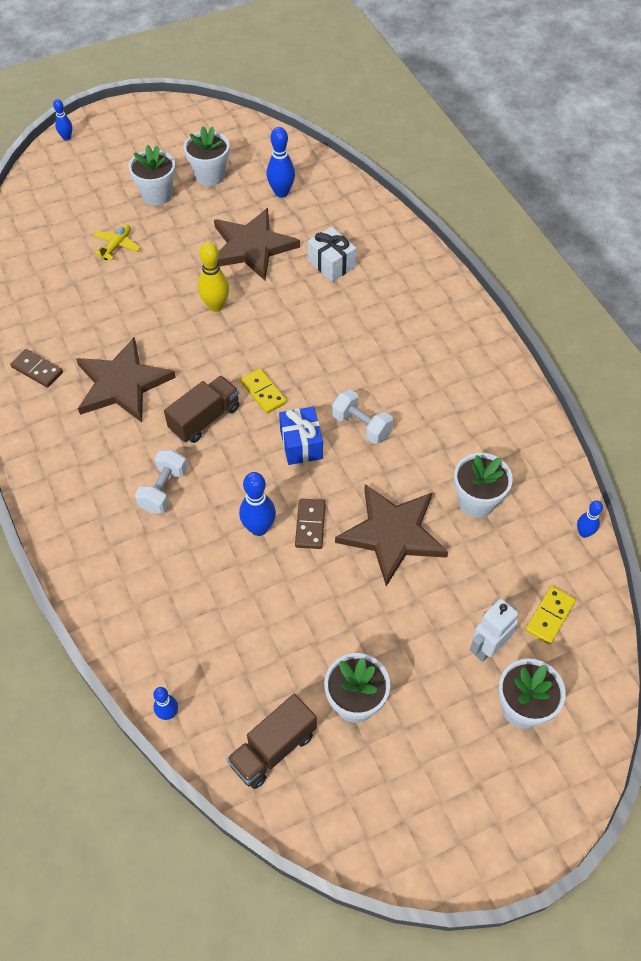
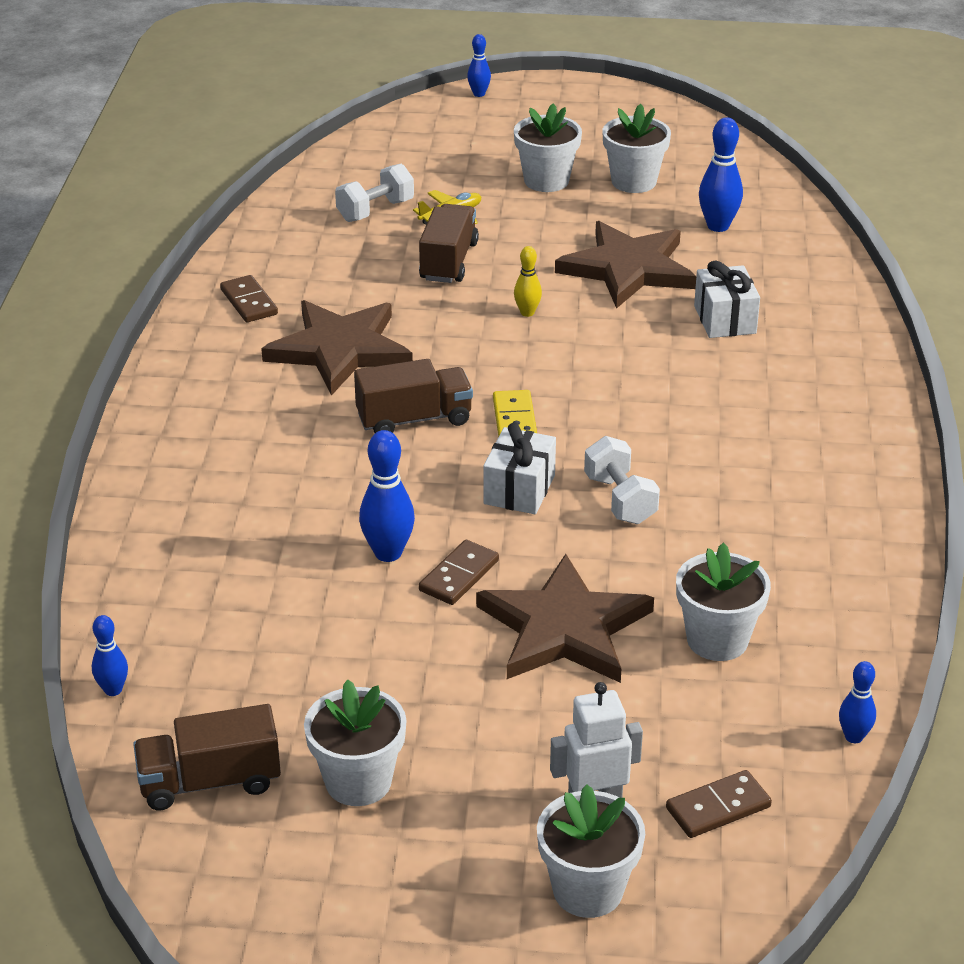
camera: 30 degrees right, 20 degrees down
white dumbbell [135,450,187,513] -> white dumbbell moved to [335,164,414,222]
yellow bowling pin [198,242,229,312] -> yellow bowling pin [514,246,542,317], size x0.60
blue gift [279,407,323,465] -> white gift [483,422,556,514]
yellow domino [525,586,576,645] -> brown domino [666,770,772,838]
none -> brown truck [419,204,479,283]

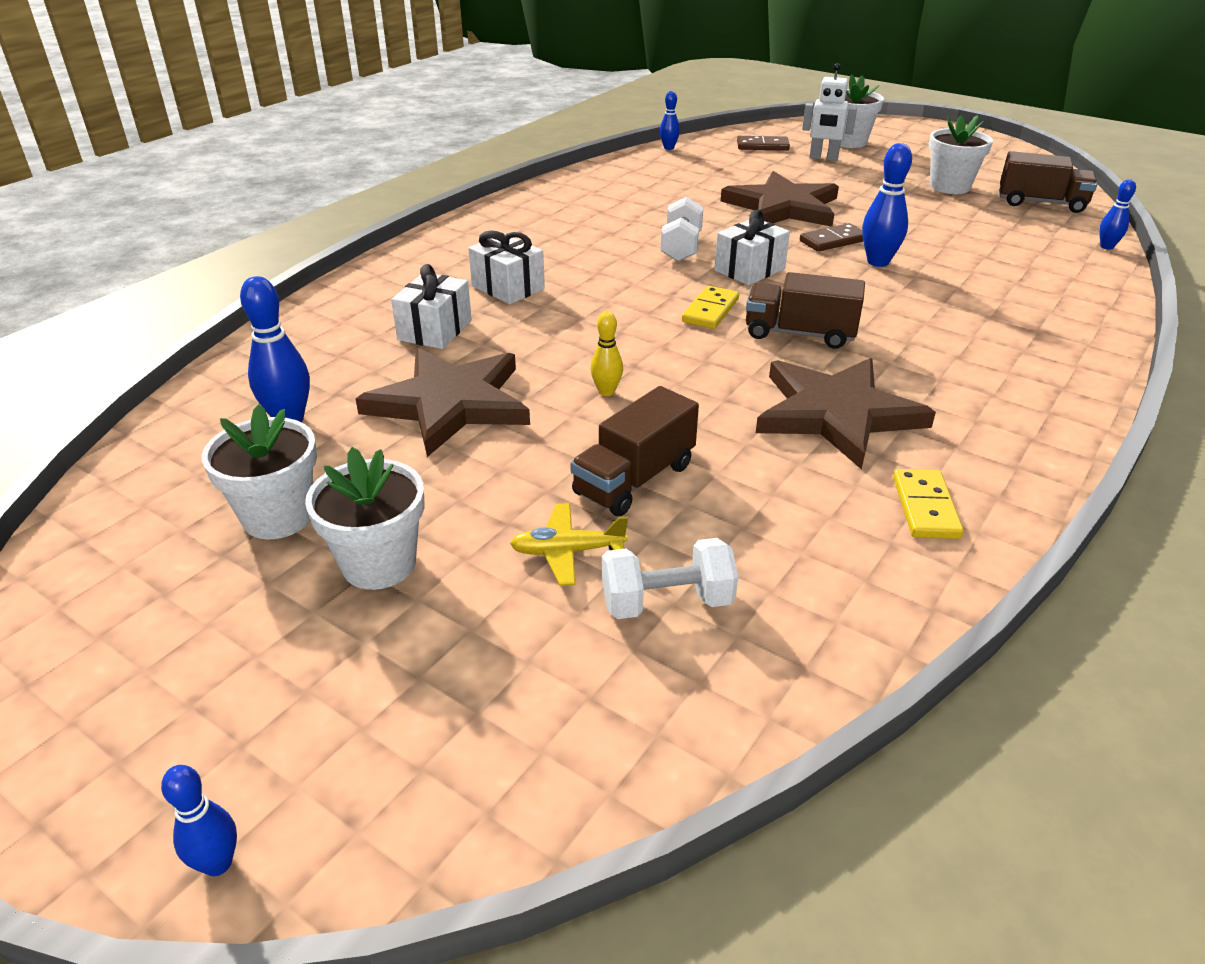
camera: 150 degrees left, 0 degrees up
brown domino [220,275,278,322] -> yellow domino [893,469,964,539]
white flower pot [676,543,771,661] -> none
none -> white gift [468,230,545,304]

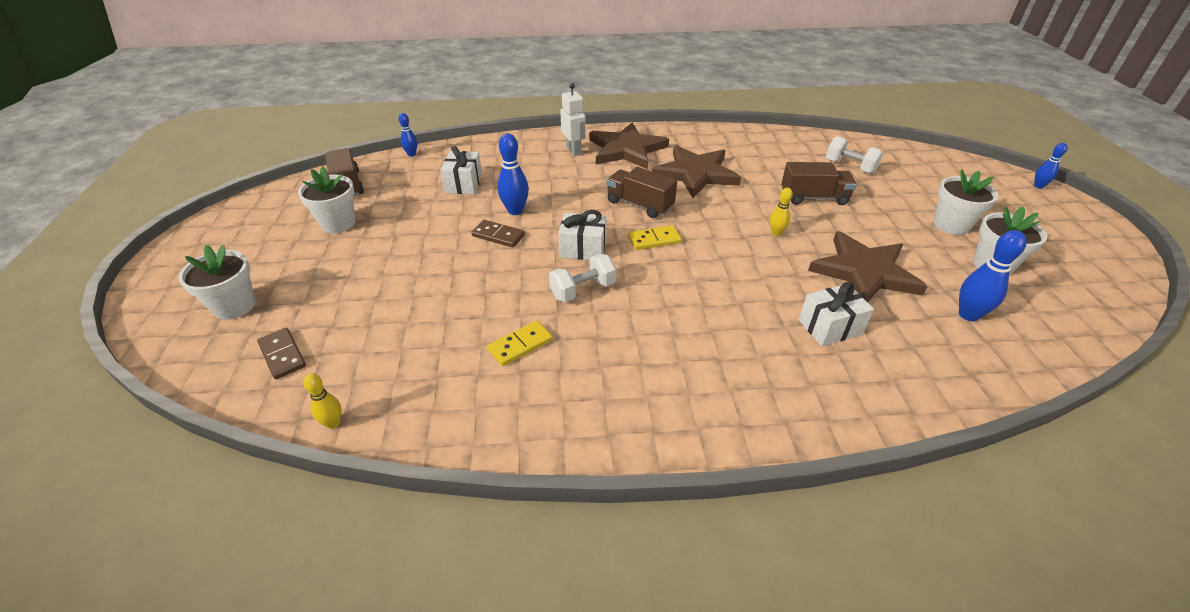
camera: 130 degrees left, 5 degrees up
white gift [468,230,545,304] -> white gift moved to [440,146,482,194]
yellow plane [510,503,628,586] -> none
blue bowling pin [660,91,680,150] -> yellow bowling pin [303,373,342,429]
brown star [721,171,839,227] -> brown star moved to [589,122,669,169]
brown truck [746,272,865,349] -> brown truck turned 150 degrees clockwise [607,167,677,218]
white robot [802,63,857,161] -> white robot moved to [560,83,586,156]
yellow domino [893,469,964,539] -> yellow domino moved to [487,320,553,366]

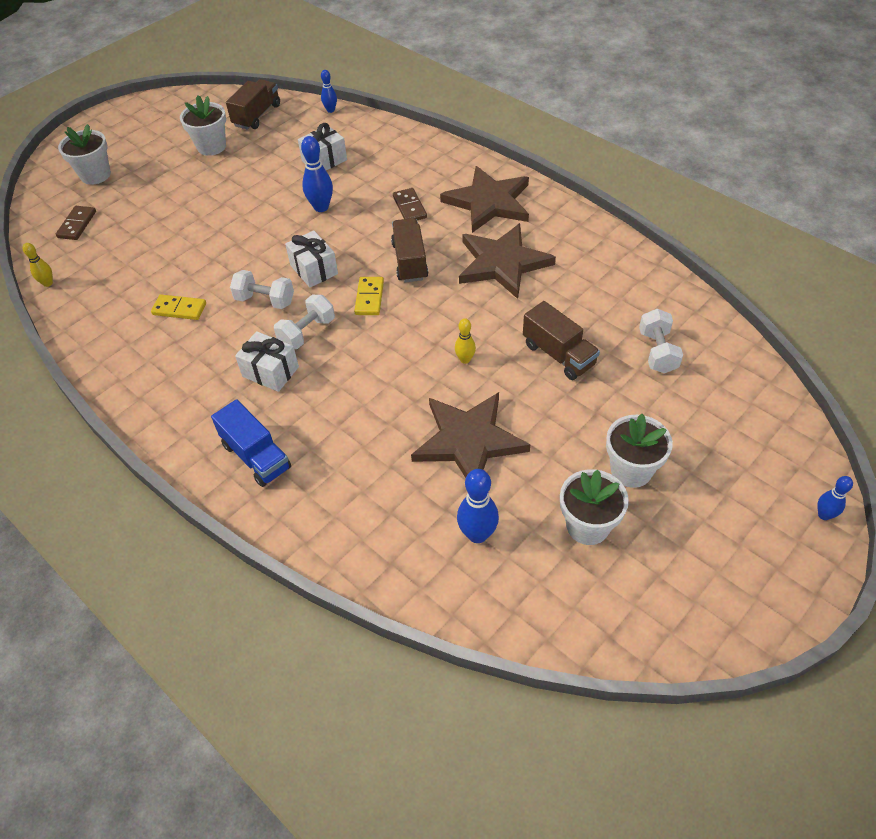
camera: 50 degrees right, 10 degrees up
brown domino [471,220,525,247] -> brown domino moved to [393,188,427,220]
white robot [560,83,586,156] -> none
yellow domino [628,225,682,250] -> yellow domino turned 60 degrees clockwise [354,277,384,315]
white gift [799,282,874,346] -> white gift moved to [235,331,299,392]
none -> blue truck [211,399,291,487]
none -> white dumbbell [274,295,335,349]

